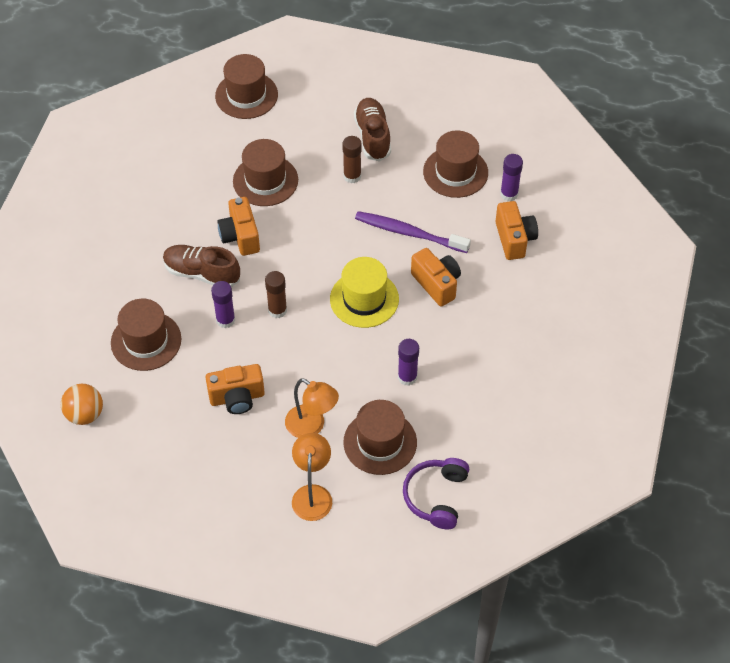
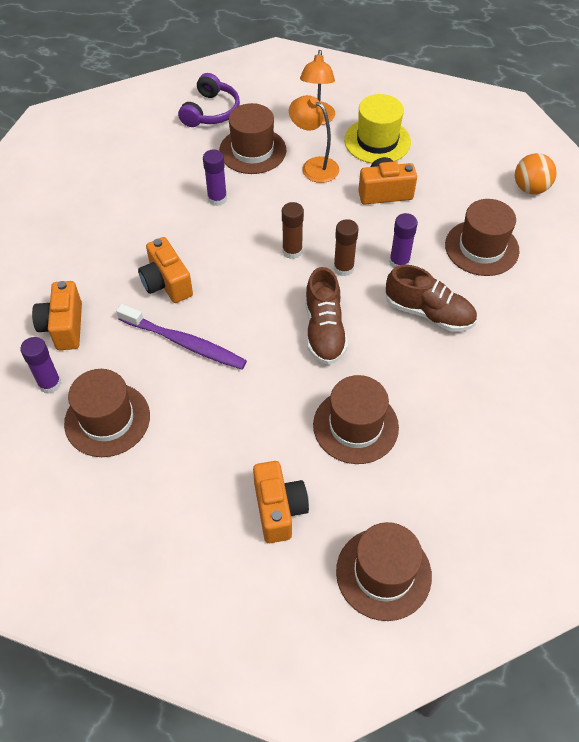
camera: 175 degrees left, 0 degrees up
orange camera [217,197,260,256] -> orange camera moved to [253,461,309,543]
yellow hat [330,257,399,328] -> yellow hat moved to [344,94,411,163]
brown glue stick [343,136,362,183] -> brown glue stick moved to [282,202,304,259]
brown shoe [354,98,391,162] -> brown shoe moved to [305,267,348,365]

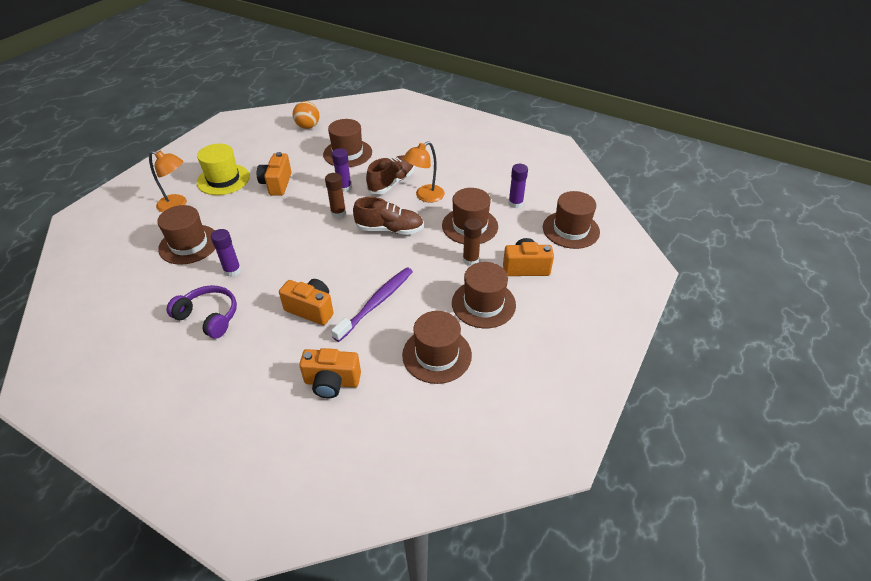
camera: 80 degrees left, 10 degrees down
purple glue stick [20,337,61,394] -> purple glue stick moved to [508,164,528,208]
orange camera [138,237,193,303] -> orange camera turned 135 degrees counterclockwise [279,279,334,325]
purple headphones [178,73,240,127] -> purple headphones moved to [167,285,237,339]
brown glue stick [282,202,304,259] -> brown glue stick moved to [463,218,482,266]
orange lamp [289,95,339,183] -> orange lamp moved to [403,141,445,203]
none -> brown hat [452,262,516,328]

